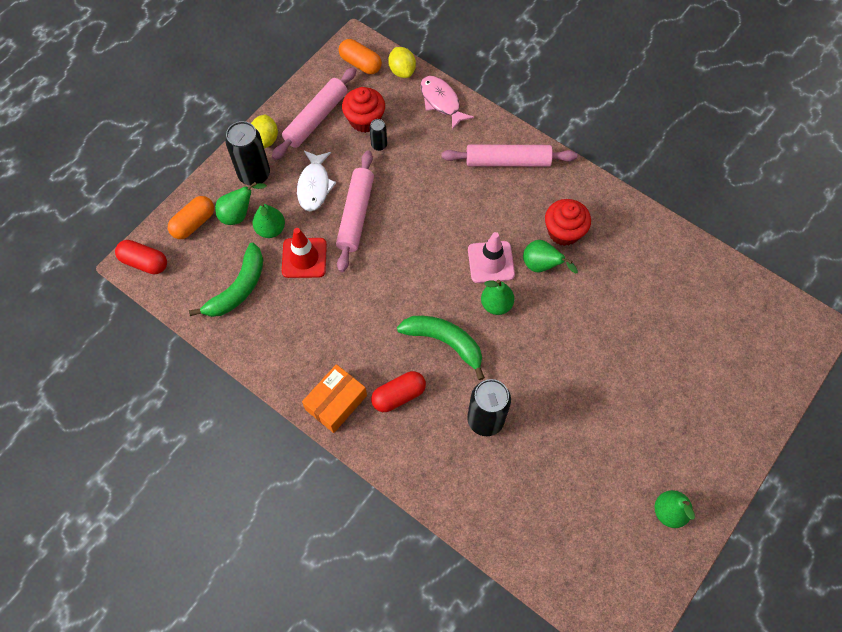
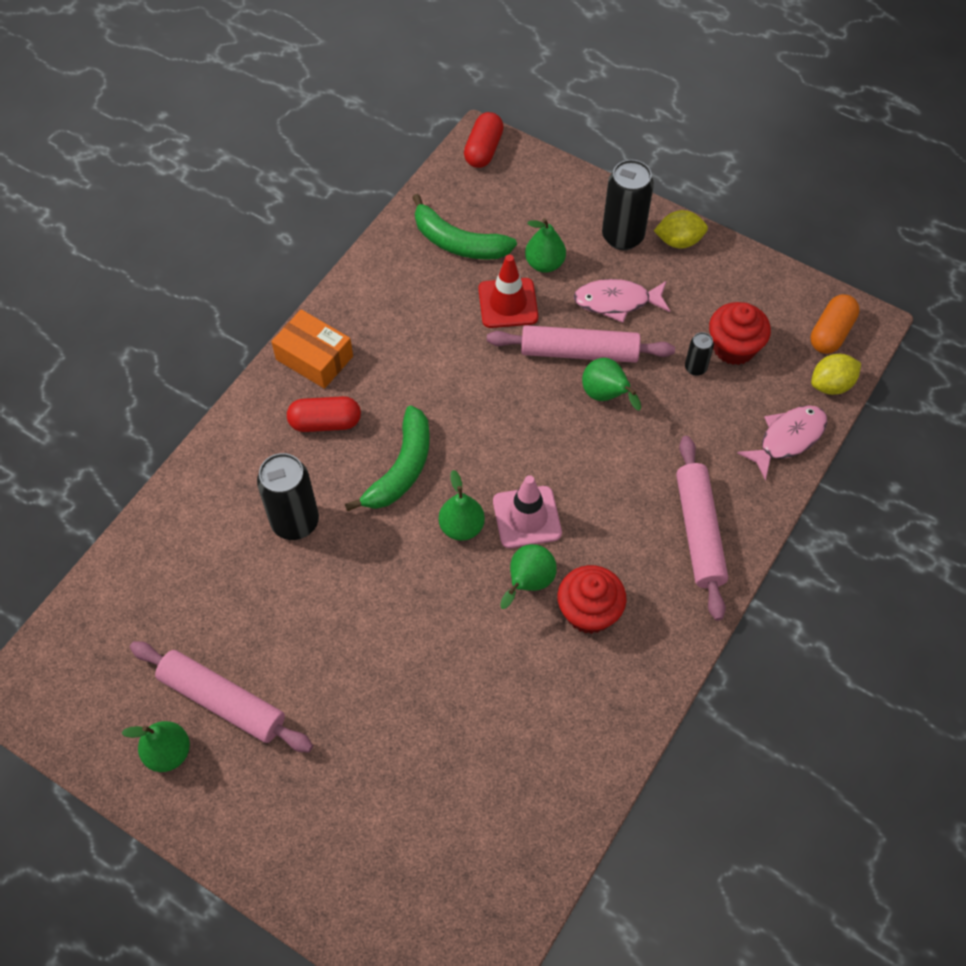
camera: 85 degrees right, 5 degrees down
orange capsule [168,196,214,239] -> none
green pear [215,182,267,225] -> green pear moved to [582,358,641,411]
pink rolling pin [272,67,356,160] -> pink rolling pin moved to [130,641,313,753]
white fish [297,151,336,212] -> pink fish [573,279,670,323]
red capsule [371,371,426,412] -> red capsule turned 60 degrees counterclockwise [287,396,361,432]

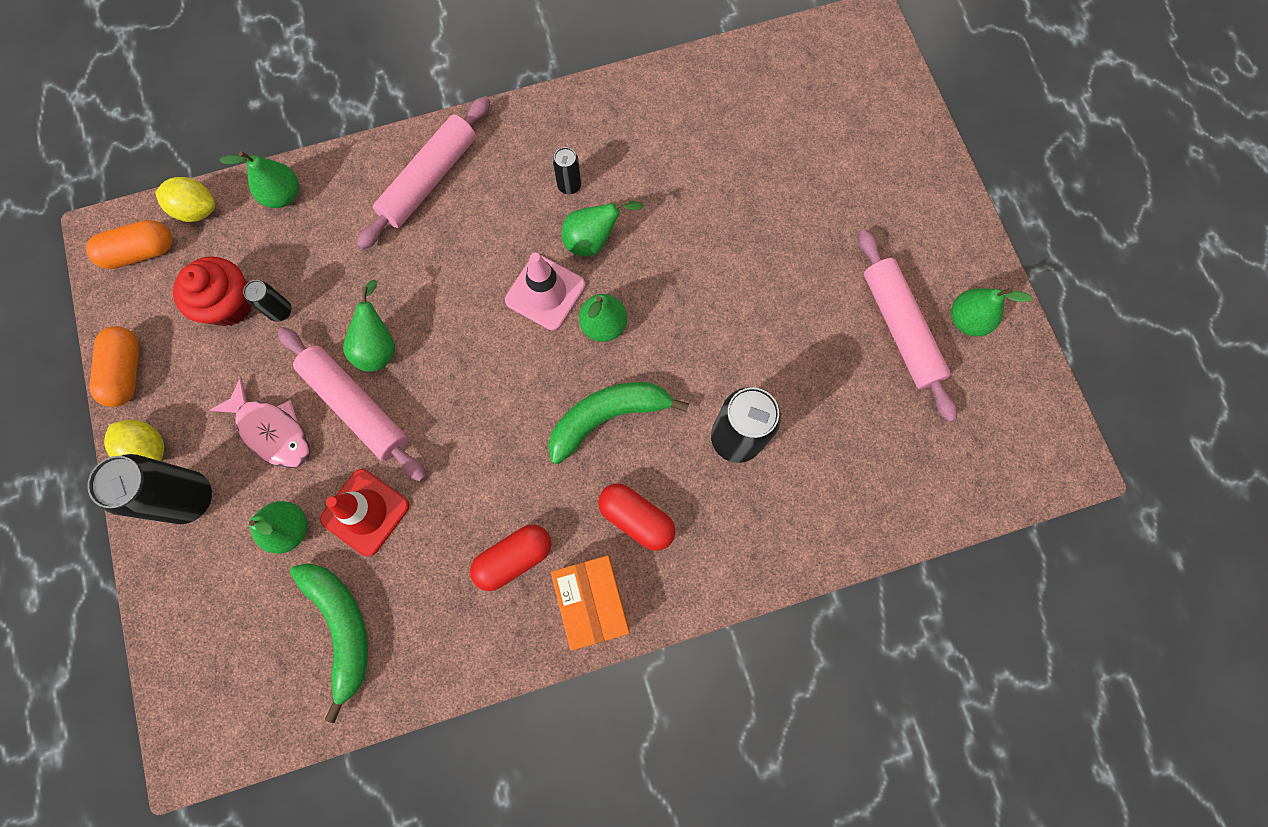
camera: 140 degrees left, 15 degrees up
red capsule [464,112,504,168] -> red capsule moved to [470,524,551,591]
red cupcake [558,565,627,634] -> black can [553,147,581,195]
pink fish [737,405,827,480] -> green pear [219,151,299,208]
none -> orange capsule [89,326,139,407]

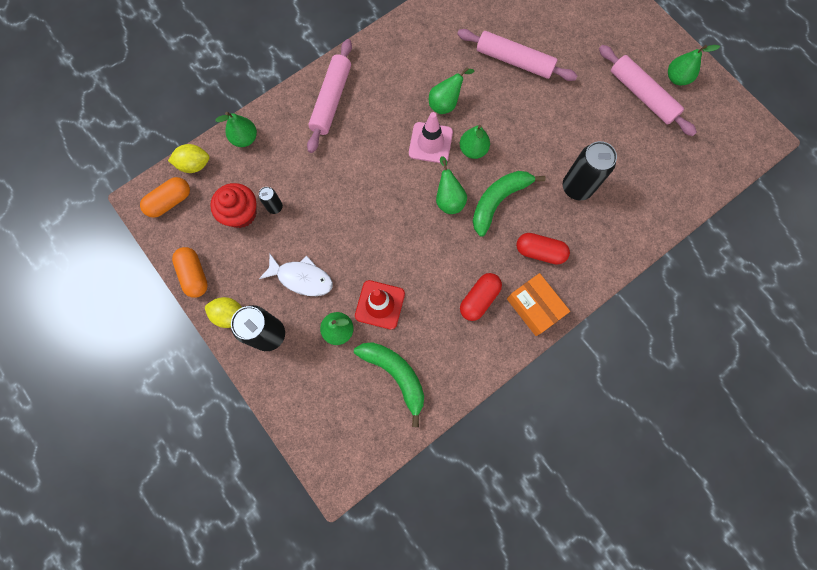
camera: 20 degrees left, 0 degrees up
pink fish [209,377,309,468] -> white fish [259,254,333,296]
pink rolling pin [278,327,426,482] -> pink rolling pin moved to [457,29,577,81]
green pear [343,280,395,372] -> green pear moved to [436,156,467,214]
black can [553,147,581,195] -> none

